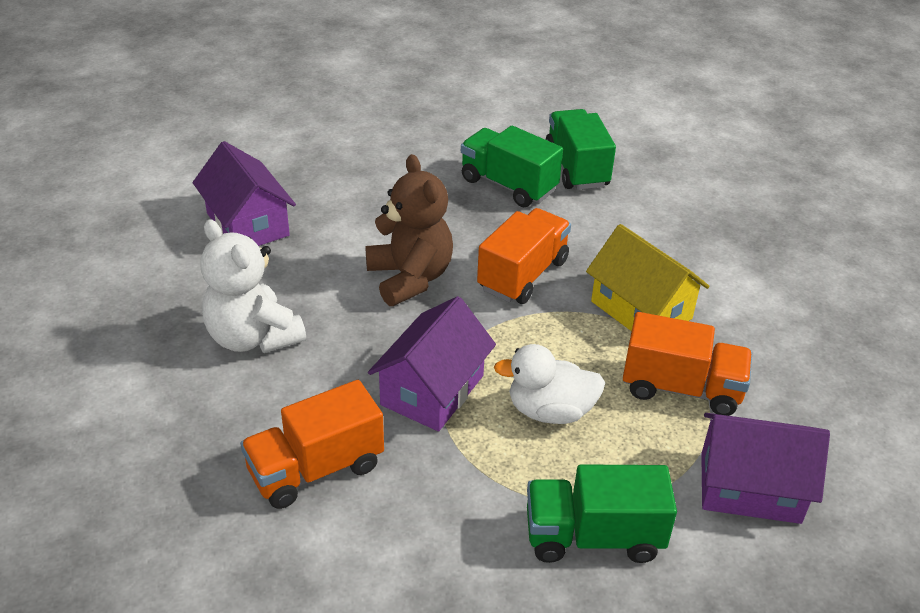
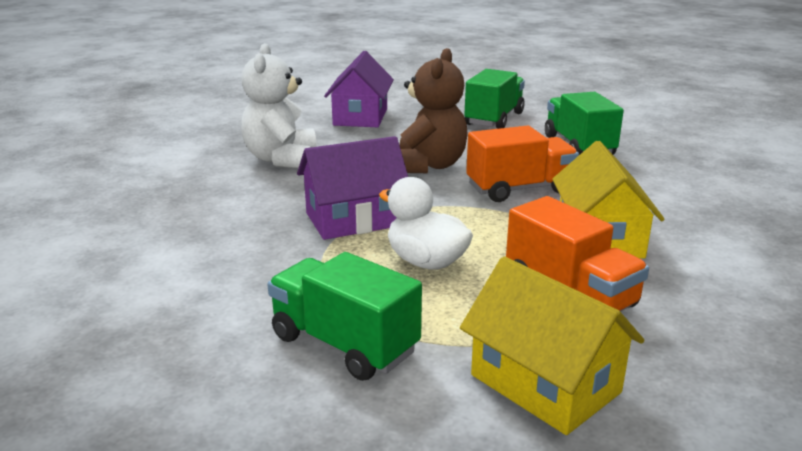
camera: 40 degrees right, 15 degrees down
orange truck [240,380,384,509] -> none
green truck [546,109,616,190] -> green truck moved to [465,69,525,129]
purple house [701,413,830,524] -> yellow house [460,256,644,435]

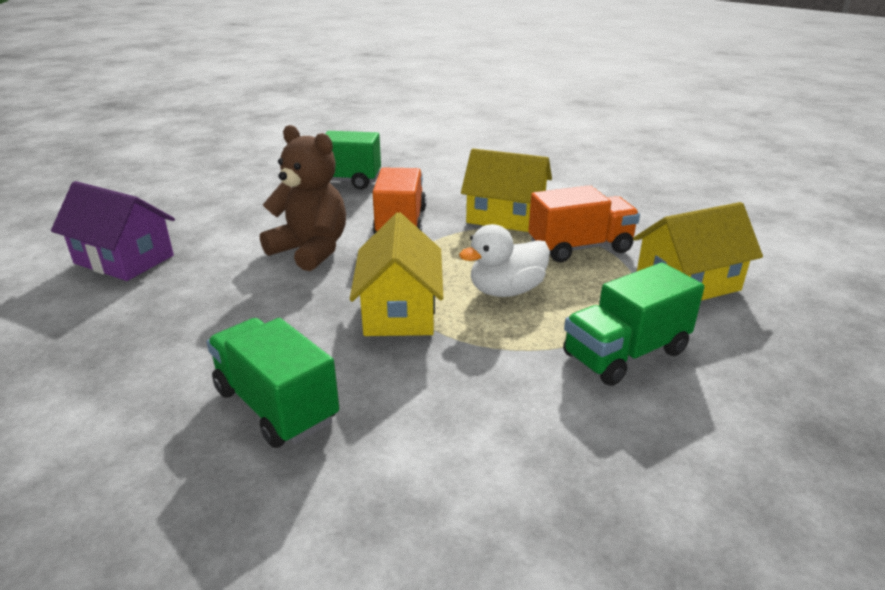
camera: 70 degrees left, 5 degrees up
white teddy bear [241,43,317,168] -> none
purple house [297,136,408,240] -> yellow house [350,212,443,336]
green truck [465,69,525,129] -> green truck moved to [206,318,339,448]

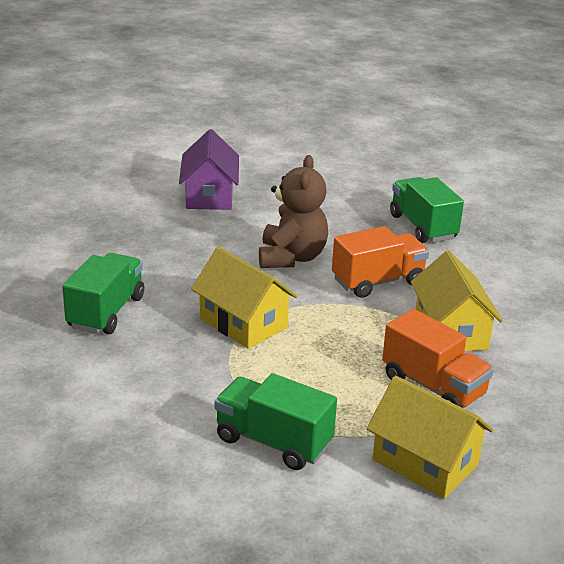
camera: 60 degrees right, 0 degrees up
yellow house [350,212,443,336] -> yellow house turned 75 degrees clockwise [191,247,298,349]
white duck [459,224,550,297] -> none

